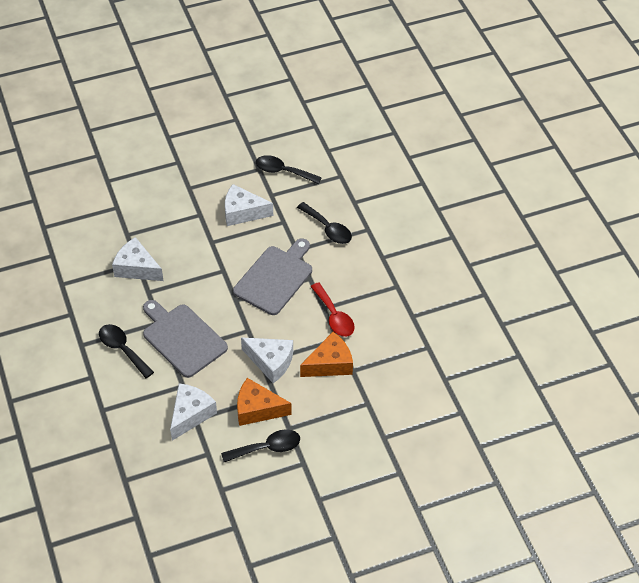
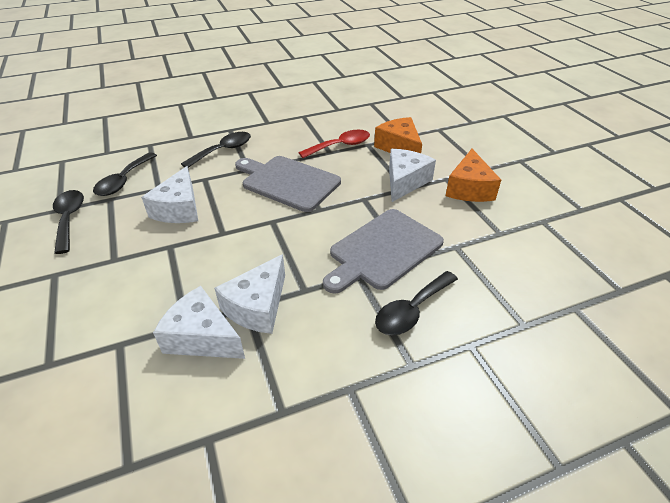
camera: 90 degrees left, 10 degrees down
white cheese [170,383,217,441] -> white cheese moved to [153,286,245,359]
black spoon [221,429,300,462] -> black spoon moved to [53,190,84,254]

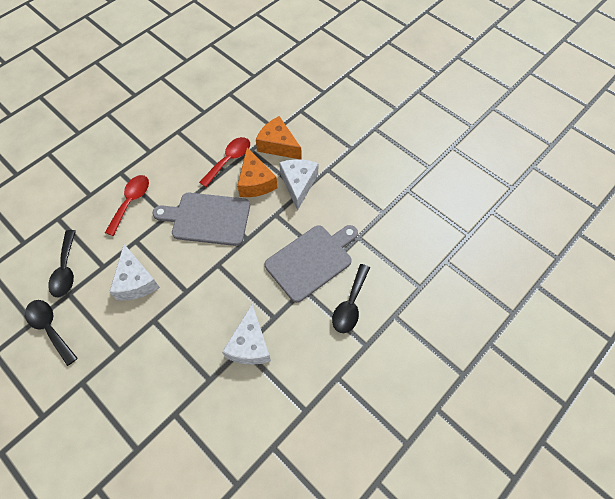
camera: 25 degrees left, 20 degrees up
white cheese [153,286,245,359] -> none
black spoon [181,132,251,168] -> red spoon [105,175,149,236]
grey cutting board [323,209,444,294] -> grey cutting board turned 150 degrees counterclockwise [265,225,358,303]
orange cheese [446,149,501,202] -> orange cheese moved to [237,147,277,197]

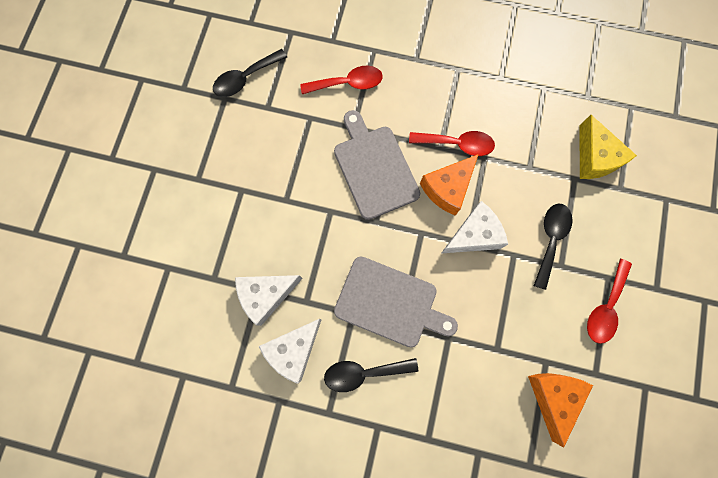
camera: 60 degrees right, 15 degrees up
black spoon [25,300,78,366] -> black spoon moved to [534,204,573,290]
white cheese [109,244,160,300] -> white cheese moved to [259,319,322,384]
orange cheese [256,116,302,160] -> orange cheese moved to [528,373,593,448]
none -> yellow cheese [579,115,637,179]
none -> red spoon [587,259,632,344]

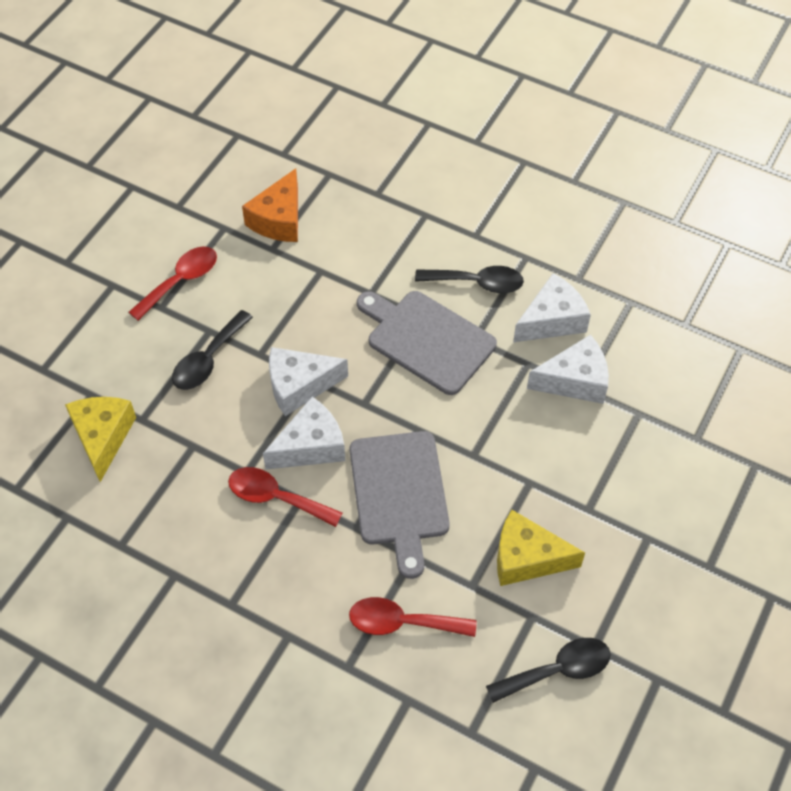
camera: 165 degrees left, 20 degrees down
orange cheese [420,154,479,215] -> white cheese [263,397,345,469]
none -> yellow cheese [497,510,585,586]

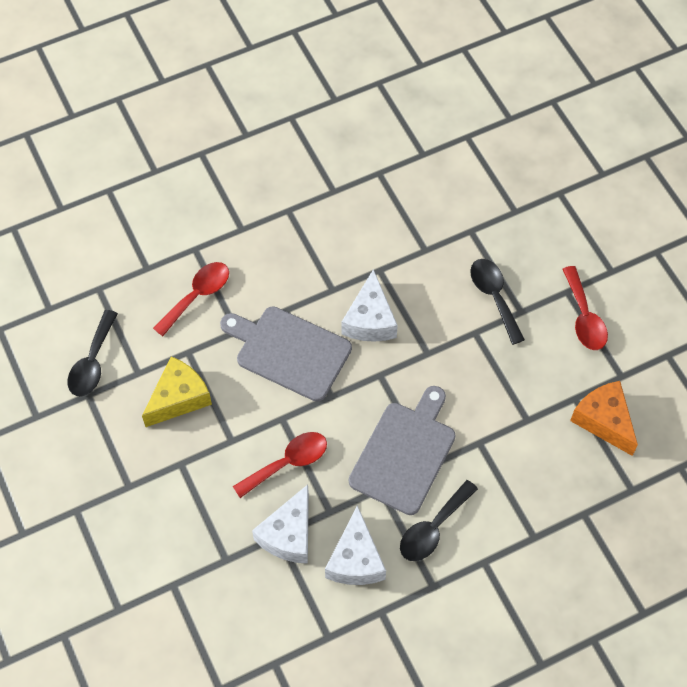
camera: 125 degrees right, 5 degrees up
yellow cheese [65,397,136,482] -> none
red spoon [228,467,342,527] -> red spoon moved to [233,432,327,498]
white cheese [269,347,348,416] -> none
grey cutting board [357,291,497,395] -> grey cutting board turned 45 degrees counterclockwise [349,386,456,515]

